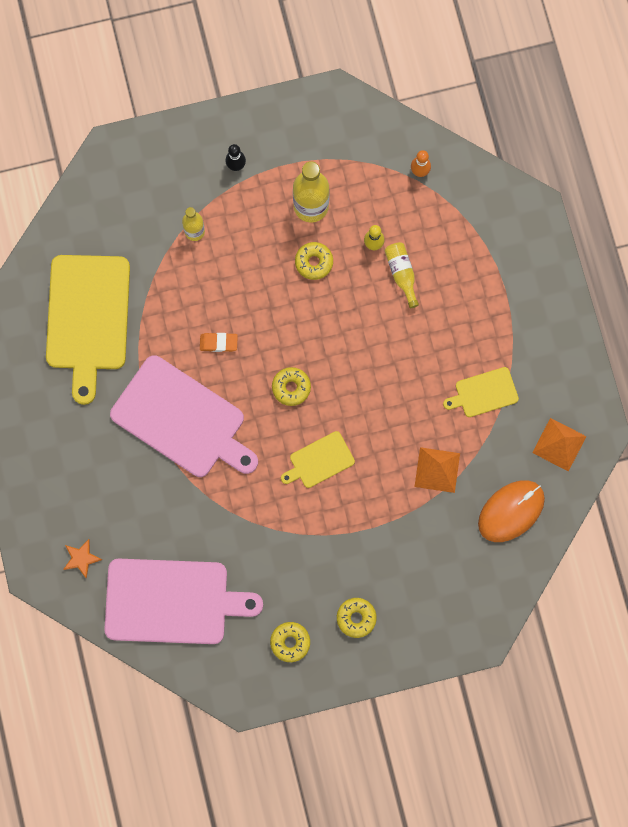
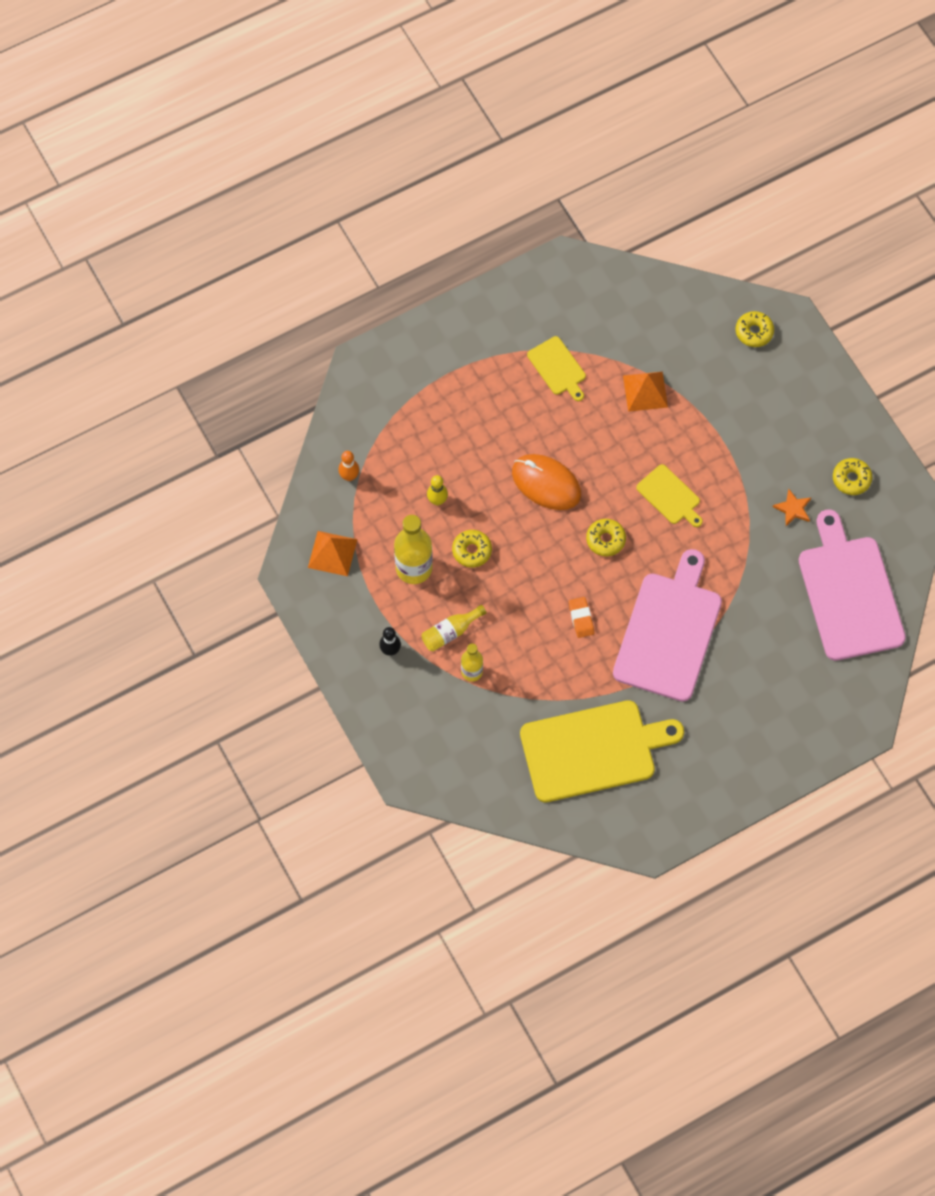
camera: 105 degrees left, 10 degrees down
orange star [63,539,102,579] -> orange star moved to [773,489,812,526]
yellow donut [337,598,377,638] -> yellow donut moved to [736,311,774,347]
yellow bottle [385,242,419,308] -> yellow bottle moved to [421,605,486,651]
orange mouse [478,480,545,542] -> orange mouse moved to [512,454,581,510]
orange pyramid [532,418,586,472] -> orange pyramid moved to [308,531,358,576]

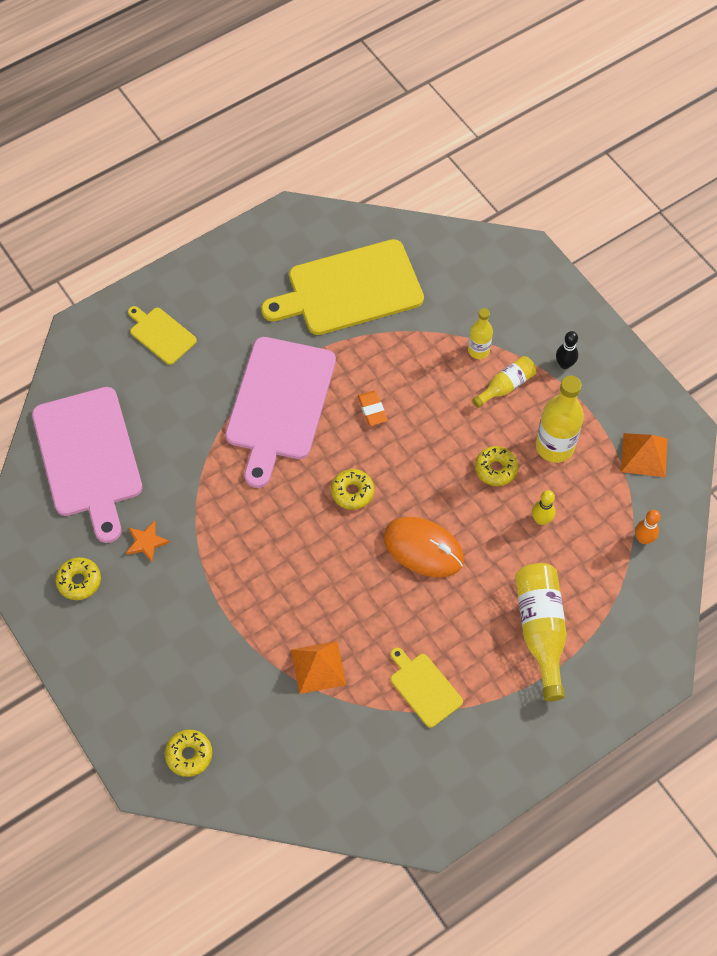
camera: 175 degrees right, 5 degrees down
yellow cutting board [636,464,703,527] -> yellow cutting board moved to [128,306,197,365]
none -> yellow bottle [515,563,567,701]

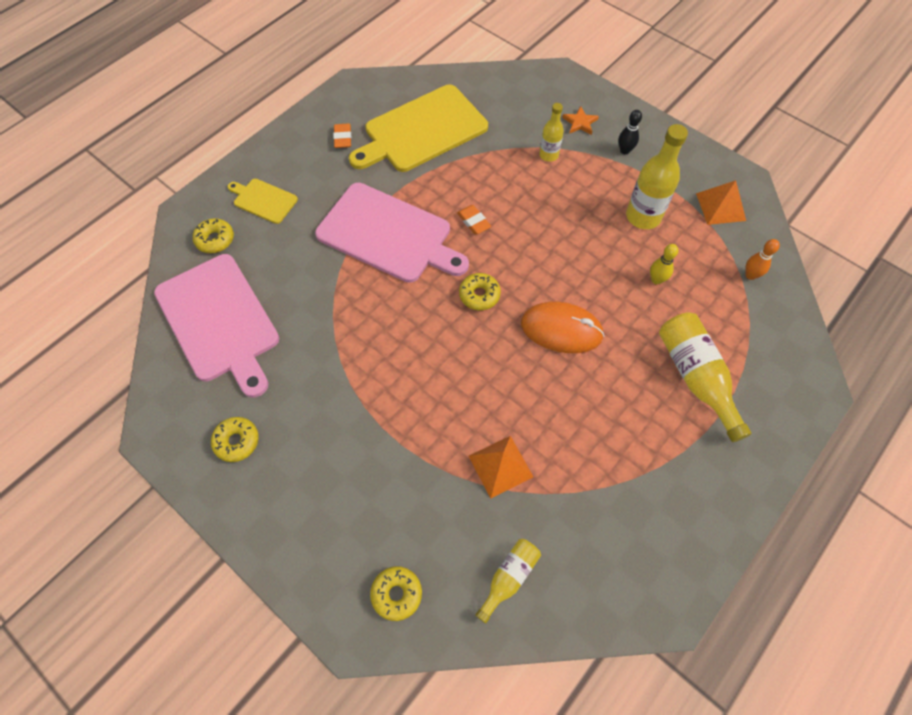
camera: 15 degrees left, 0 degrees up
orange star [126,521,170,562] -> orange star moved to [562,106,599,135]
pink cutting board [225,337,336,488] -> pink cutting board turned 60 degrees counterclockwise [315,183,469,283]
yellow cutting board [390,647,463,728] -> none
yellow bottle [472,356,536,408] -> yellow bottle moved to [475,539,541,623]
yellow donut [475,446,518,486] -> yellow donut moved to [193,218,234,253]
none -> orange eraser [333,123,351,148]

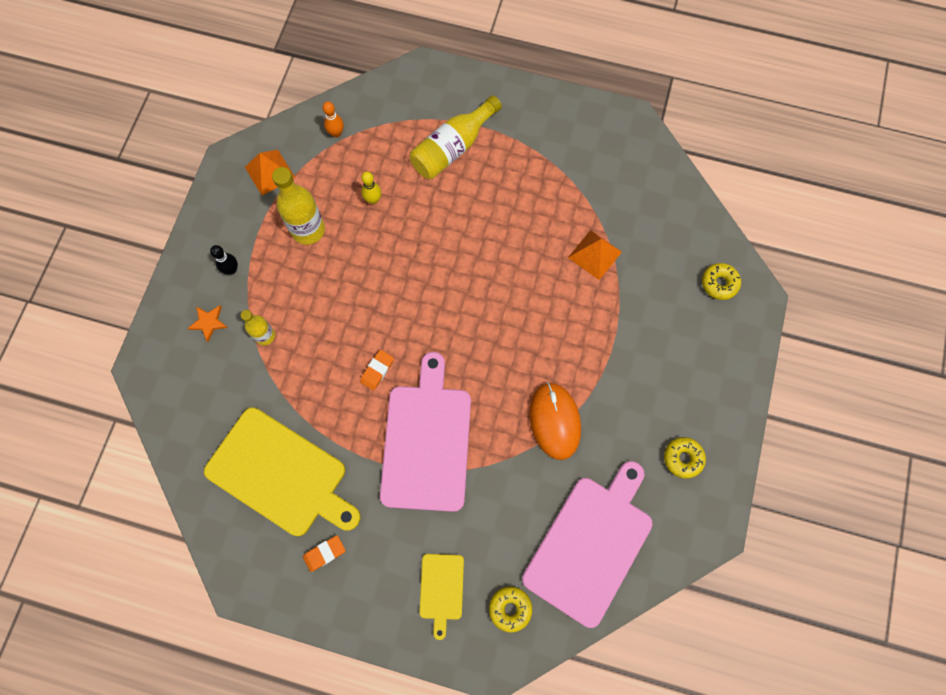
camera: 115 degrees left, 10 degrees up
yellow donut [459,273,501,311] -> none
yellow bottle [475,539,541,623] -> none
orange mouse [521,302,604,353] -> orange mouse moved to [529,382,581,460]

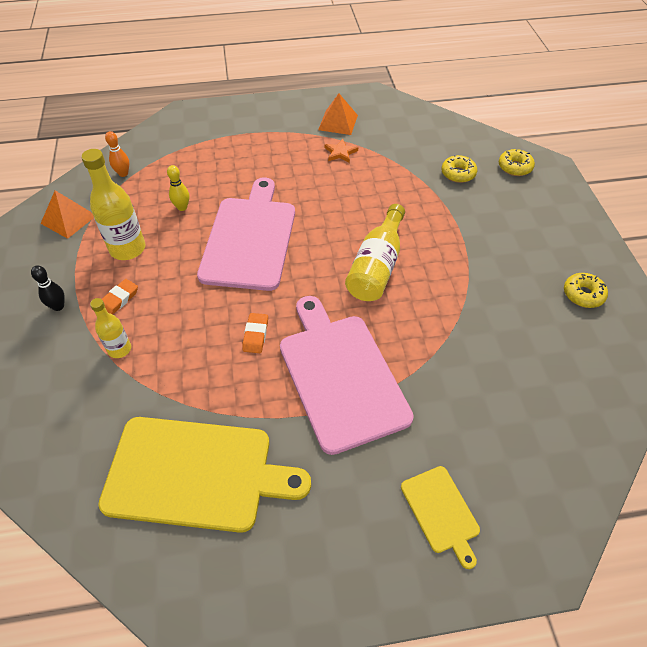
camera: 25 degrees left, 20 degrees down
orange star [188,305,228,342] -> orange star moved to [325,139,358,163]
orange eraser [303,535,346,572] -> orange eraser moved to [102,279,138,314]
yellow bottle [410,95,502,179] -> yellow bottle moved to [345,204,405,301]
yellow donut [489,586,532,633] -> yellow donut moved to [441,155,477,183]
pink cutting board [522,461,653,628] -> pink cutting board moved to [197,177,295,291]
orange mouse [529,382,581,460] -> none
orange pyramid [568,230,622,280] -> orange pyramid moved to [318,93,358,135]

